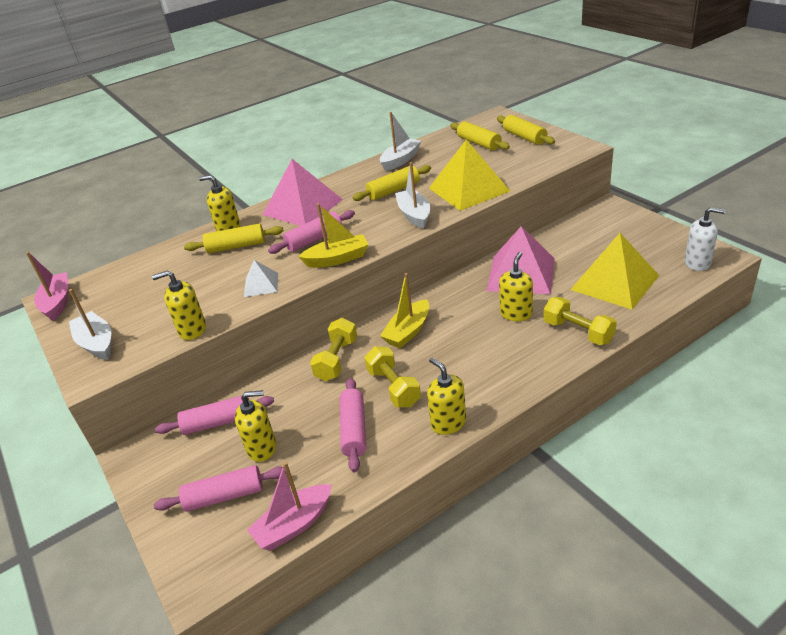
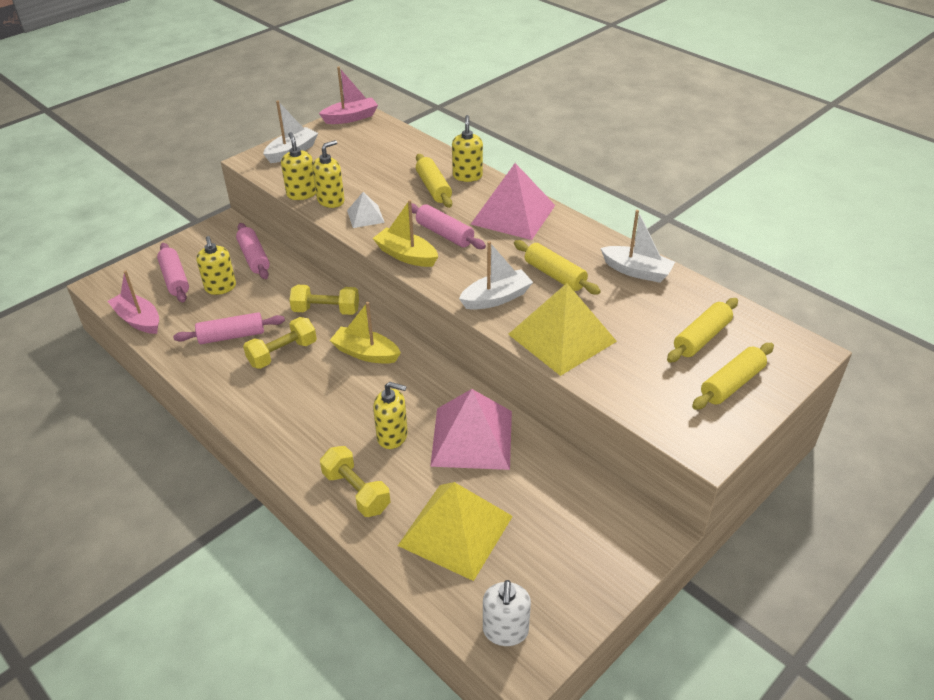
camera: 75 degrees right, 5 degrees up
yellow boat [298,203,368,268] -> yellow boat turned 150 degrees clockwise [373,200,438,267]
yellow soap dispenser [427,358,466,435] -> yellow soap dispenser moved to [312,140,345,208]
yellow dumbbell [543,297,617,345] -> yellow dumbbell turned 75 degrees counterclockwise [320,446,390,517]

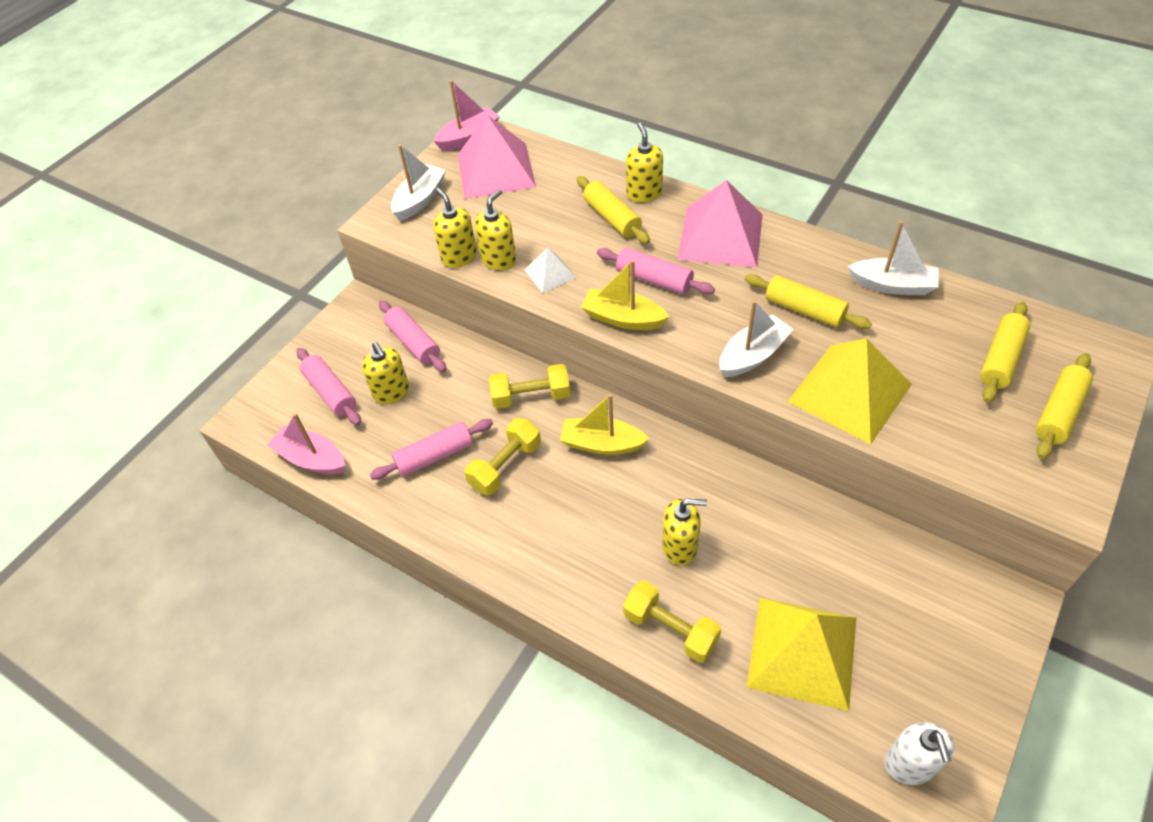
camera: 10 degrees left, 10 degrees up
pink pyramid [430,389,512,470] -> pink pyramid moved to [457,115,536,199]

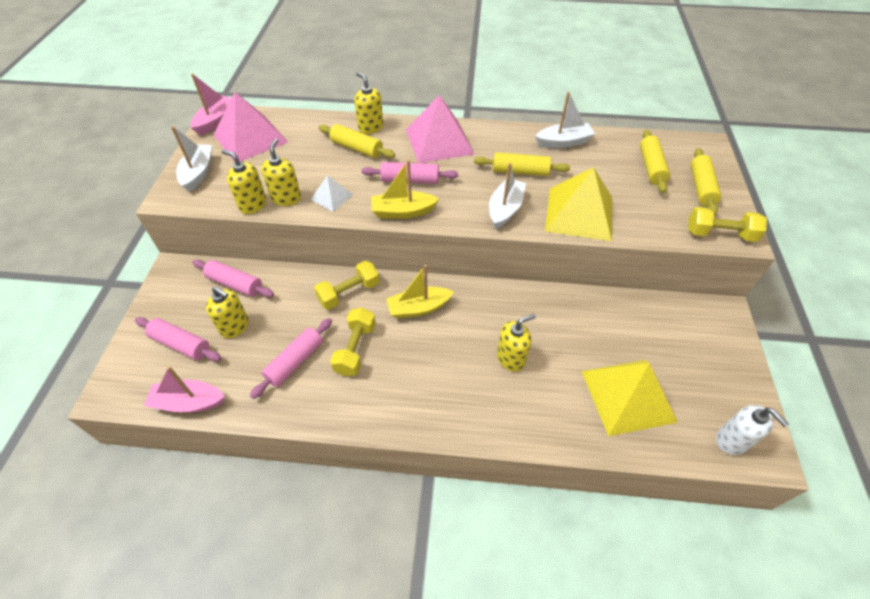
camera: 30 degrees left, 0 degrees up
yellow dumbbell [623,580,721,663] -> yellow dumbbell moved to [688,207,767,242]

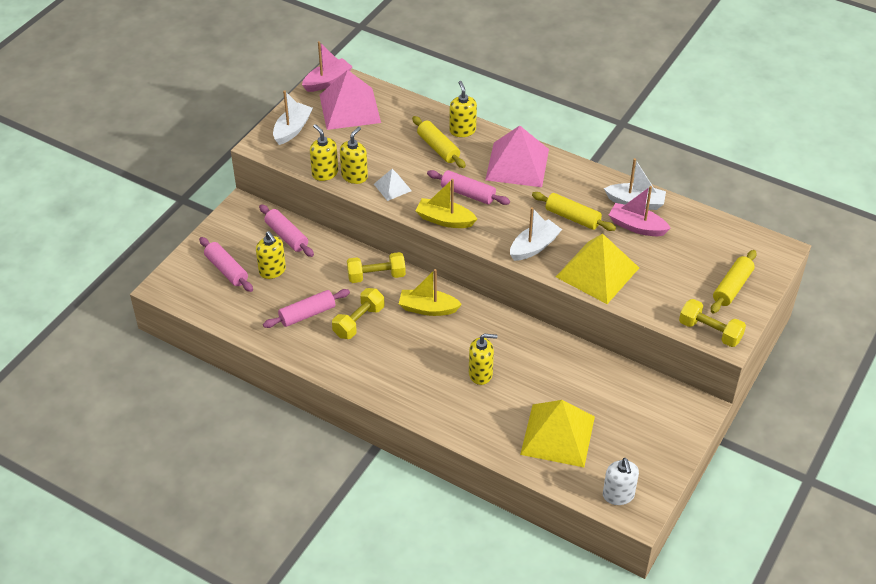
camera: 25 degrees right, 5 degrees down
pink boat [144,366,225,413] -> pink boat moved to [609,186,671,236]
yellow rolling pin [640,130,670,193] -> none

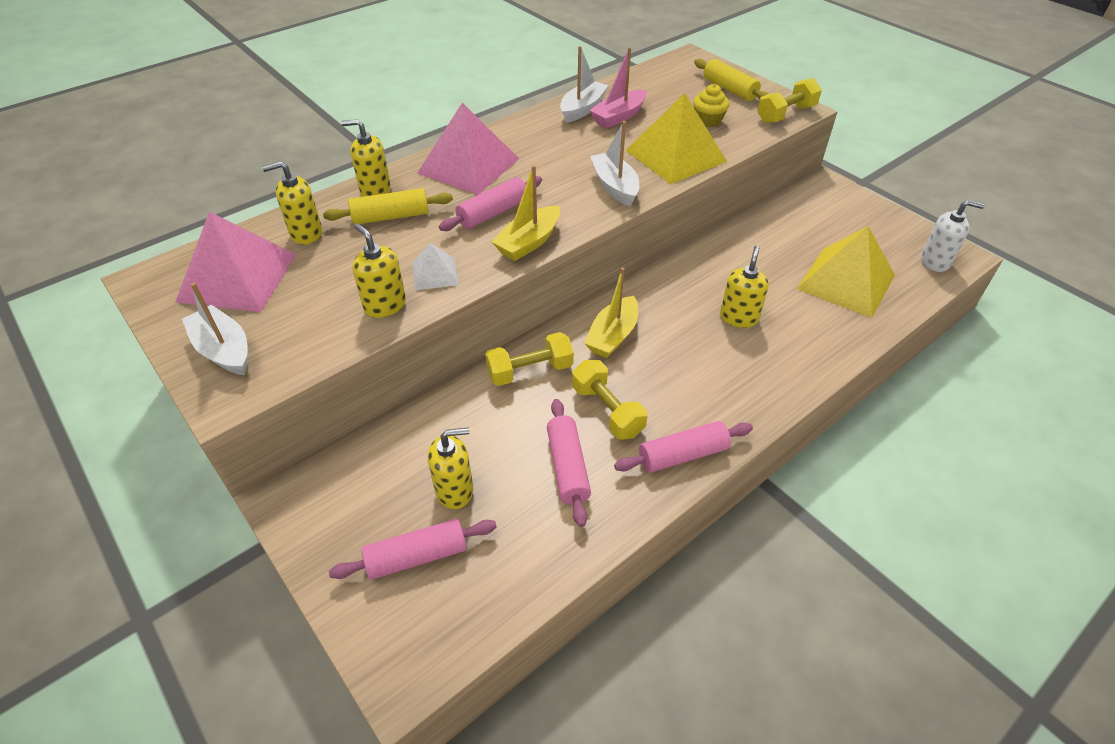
camera: 70 degrees left, 0 degrees up
pink rolling pin [259,204,314,257] -> pink rolling pin moved to [614,421,753,473]
pink boat [302,41,353,92] -> none
yellow soap dispenser [310,124,338,181] -> yellow soap dispenser moved to [262,161,322,245]
yellow dumbbell [347,252,406,283] -> yellow dumbbell turned 60 degrees clockwise [485,332,574,386]
yellow rolling pin [532,192,616,231] -> none
none -> yellow cupcake [693,84,729,127]

